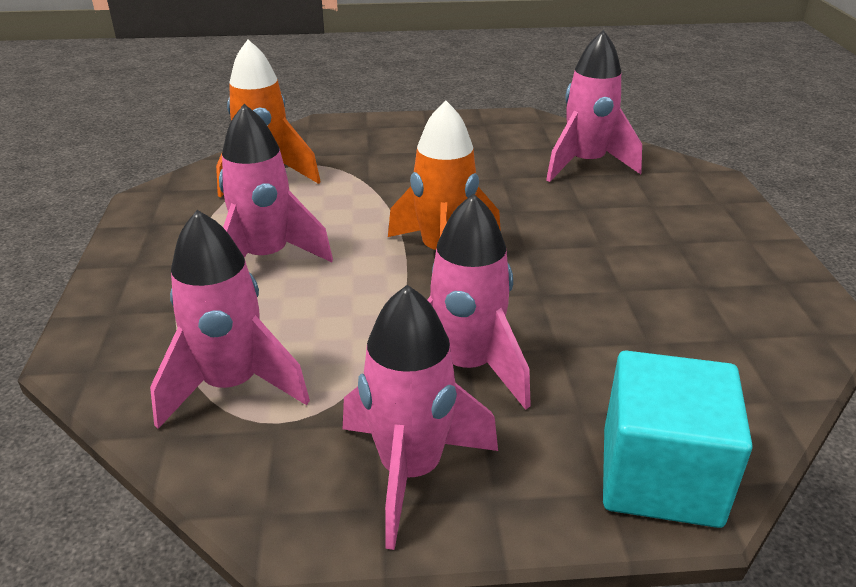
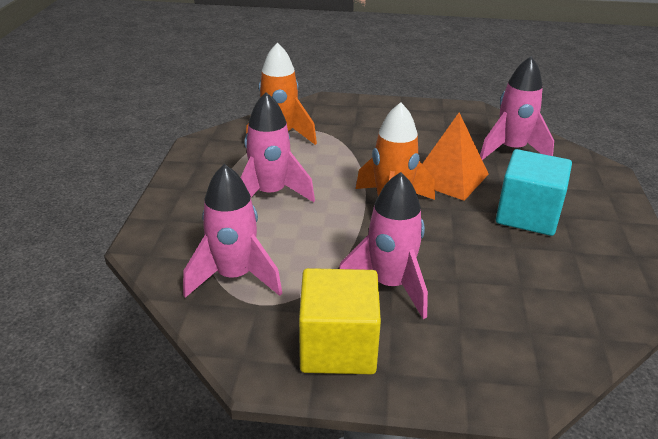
camera: 10 degrees right, 0 degrees up
pink rocket [343,285,498,550] -> yellow cube [299,268,381,374]
turquoise cube [603,351,753,528] -> turquoise cube moved to [496,149,572,236]
none -> orange pyramid [422,112,489,201]

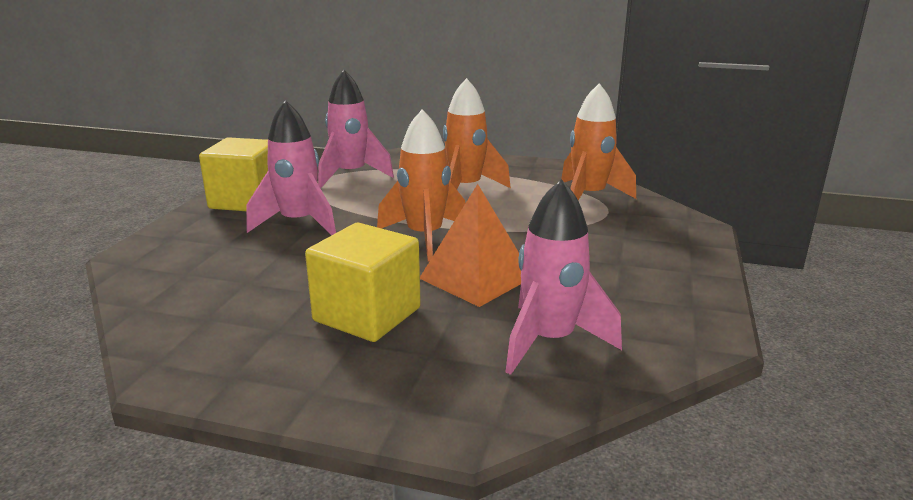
camera: 100 degrees right, 10 degrees down
pink rocket [240,92,315,202] -> orange rocket [443,78,511,189]
turquoise cube [496,149,572,236] -> yellow cube [305,223,421,342]

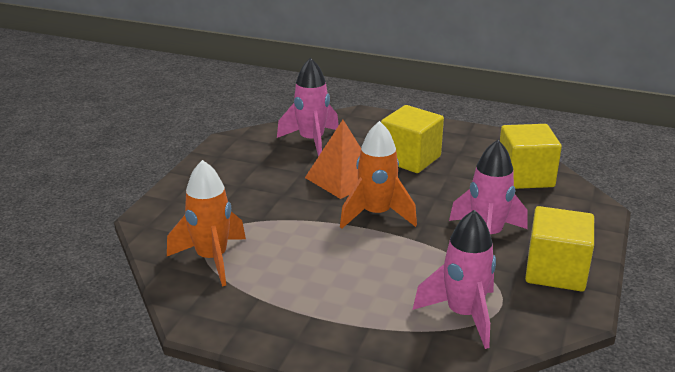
camera: 175 degrees left, 5 degrees up
orange rocket [443,78,511,189] -> none
none -> yellow cube [500,124,562,189]

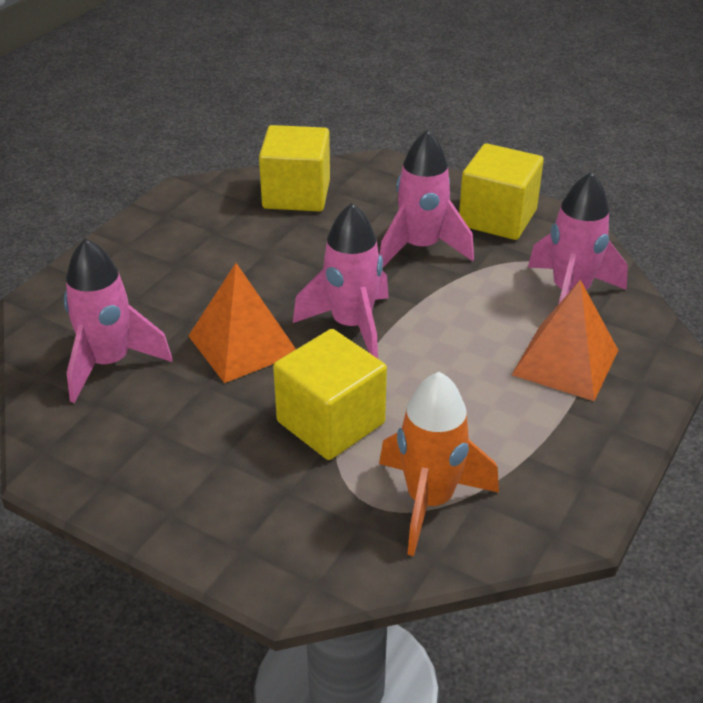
camera: 80 degrees left, 10 degrees up
orange rocket [340,121,417,229] -> pink rocket [293,203,389,359]
yellow cube [381,105,444,173] -> yellow cube moved to [273,329,387,460]
none -> orange pyramid [512,280,618,401]

